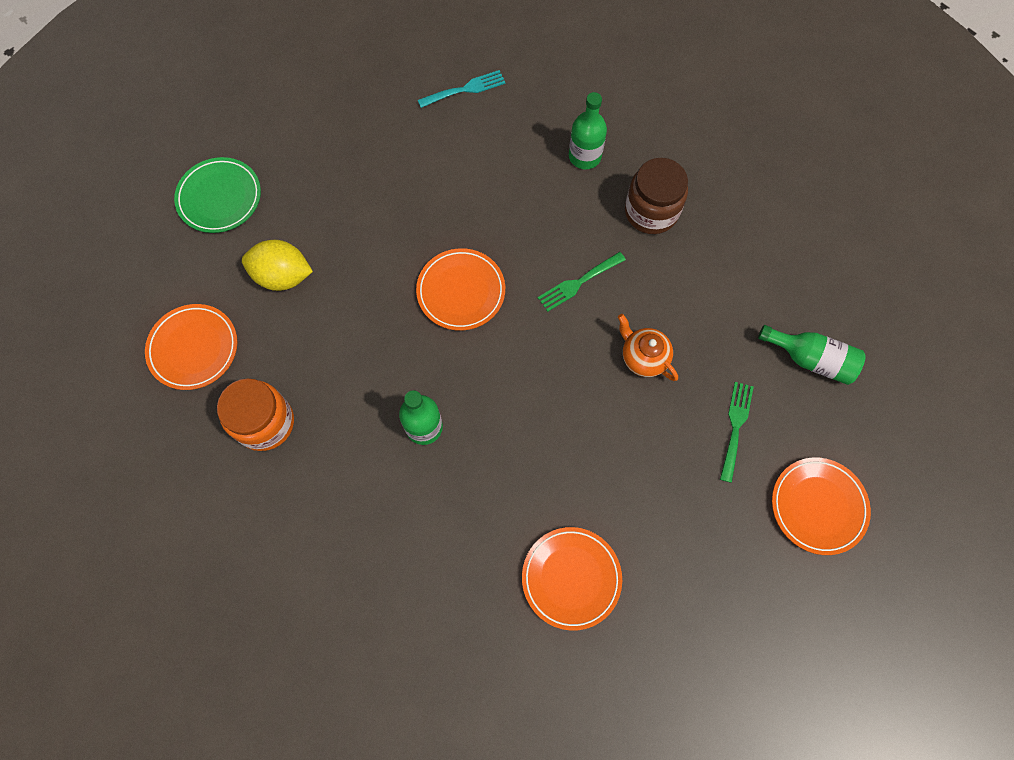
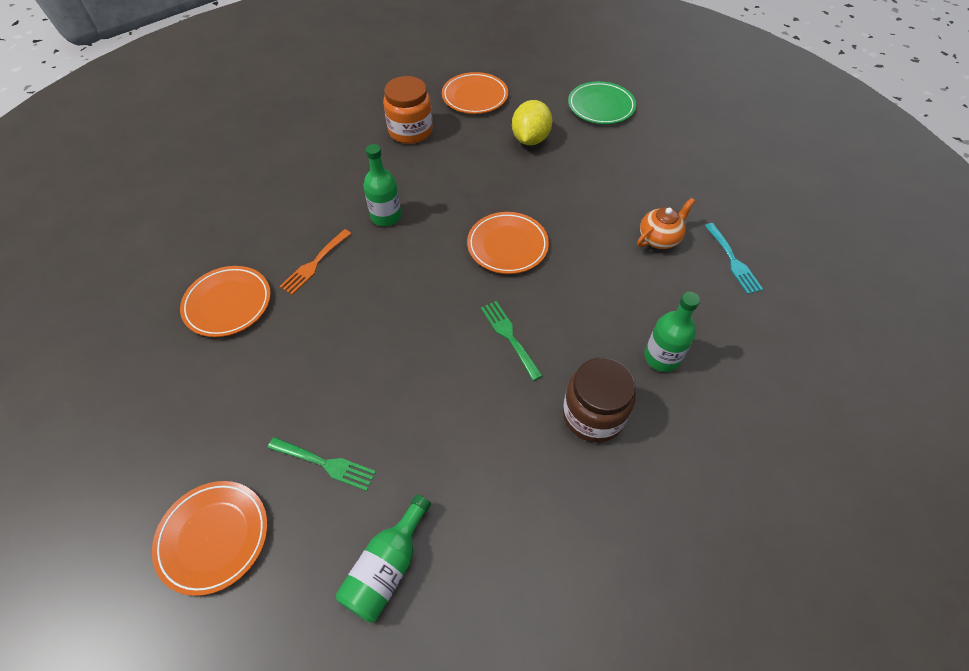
camera: 95 degrees right, 15 degrees down
orange teapot [618,314,678,381] -> orange teapot moved to [637,198,695,249]
none -> orange fork [279,229,352,295]

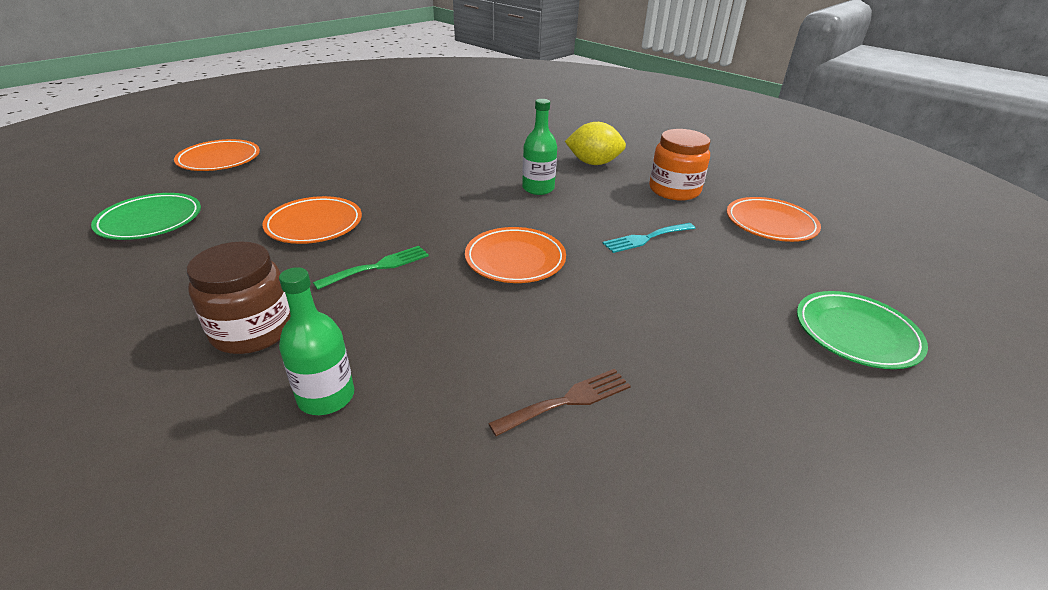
camera: 80 degrees right, 20 degrees down
orange plate [180,266,271,337] -> orange plate moved to [263,196,362,244]
green fork [268,437,376,491] -> none
orange fork [279,229,352,295] -> none
green bottle [336,494,431,623] -> green plate [91,193,201,240]
yellow lemon [512,100,552,145] -> yellow lemon moved to [565,122,626,165]
orange teapot [637,198,695,249] -> brown fork [488,369,631,436]
turquoise fork [705,223,763,294] -> turquoise fork moved to [602,223,696,253]

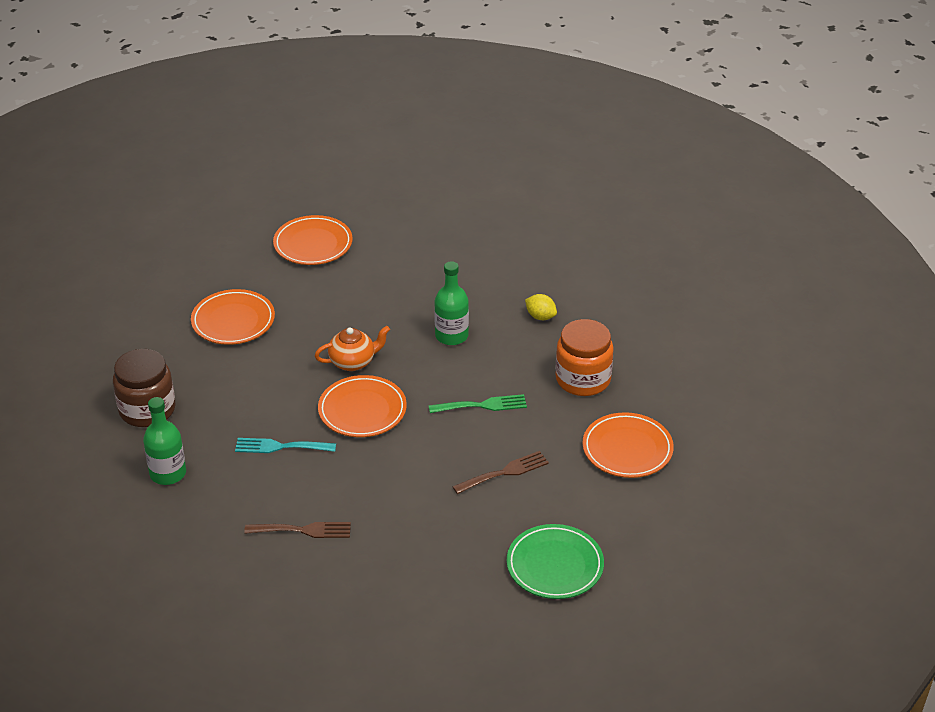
camera: 30 degrees right, 5 degrees up
green plate [91,193,201,240] -> none
orange plate [174,139,260,171] -> orange plate moved to [273,215,353,265]
green fork [313,246,429,290] -> green fork moved to [429,394,527,413]
yellow lemon [565,122,626,165] -> yellow lemon [525,294,557,320], size x0.56
turquoise fork [602,223,696,253] -> turquoise fork moved to [235,438,336,453]
none -> orange teapot [315,326,390,371]
none -> brown fork [453,451,549,494]

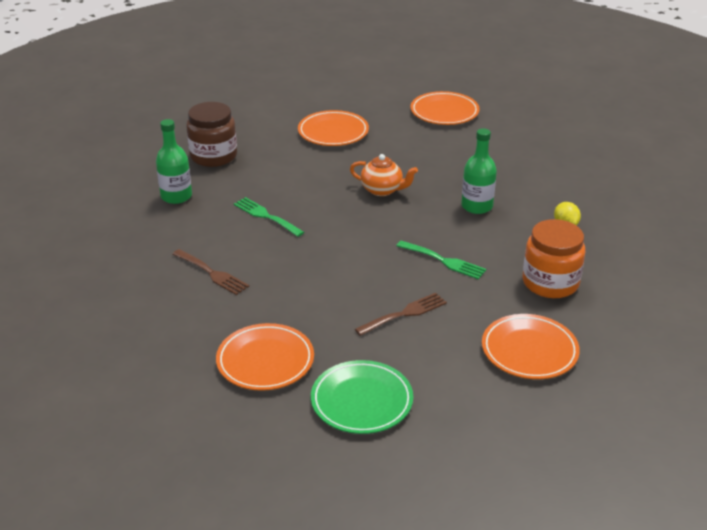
camera: 40 degrees right, 5 degrees down
turquoise fork [235,438,336,453] -> green fork [234,197,304,237]
orange plate [318,375,407,437] -> orange plate moved to [216,323,314,391]
brown fork [453,451,549,494] -> brown fork turned 45 degrees counterclockwise [355,293,447,336]

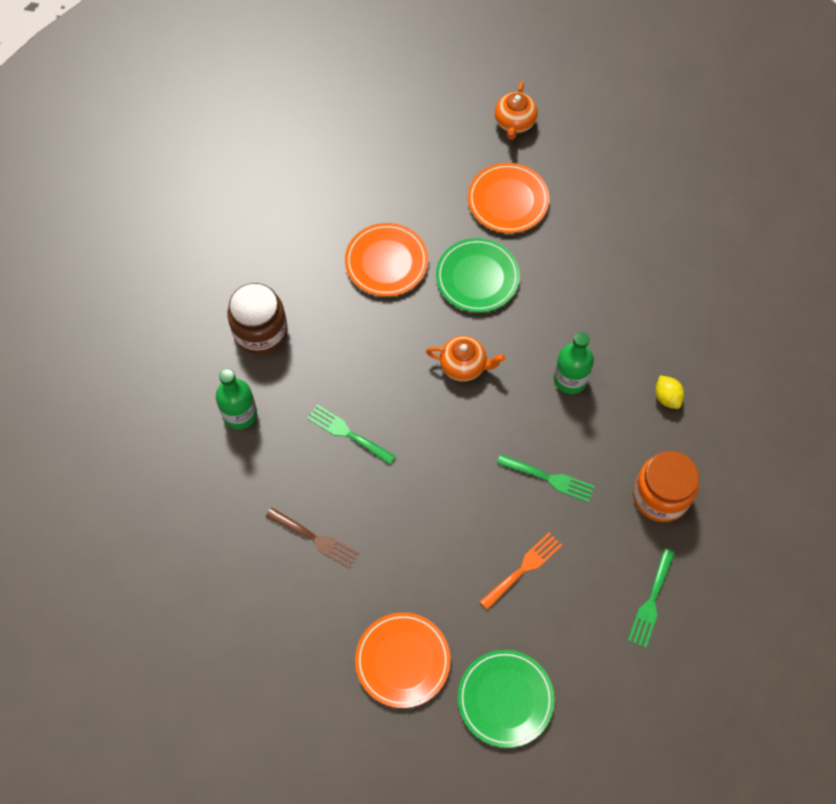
camera: 10 degrees left, 30 degrees up
brown fork [355,293,447,336] -> orange fork [479,532,563,610]
orange plate [482,314,580,379] -> green fork [628,549,675,648]
none -> green plate [436,238,520,312]
none -> orange teapot [495,81,538,140]

